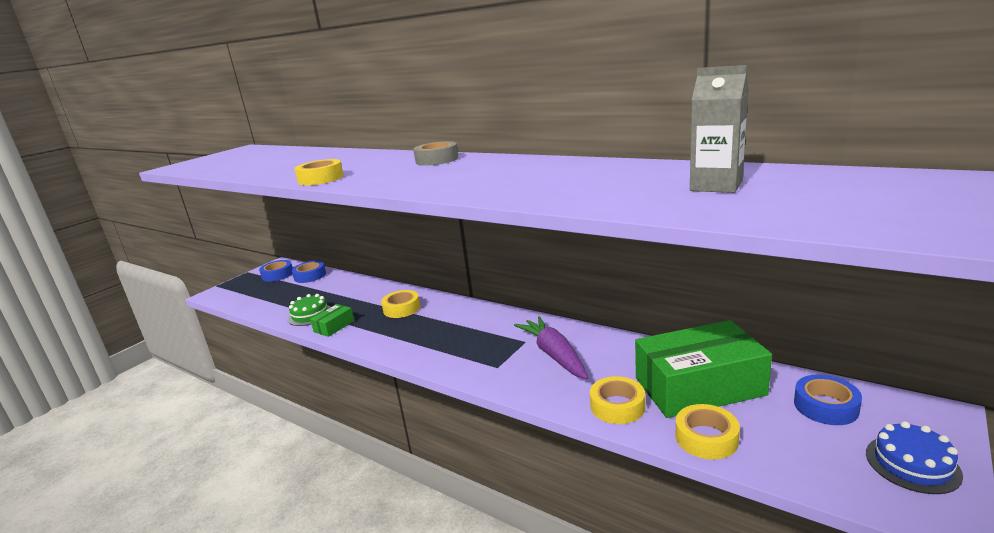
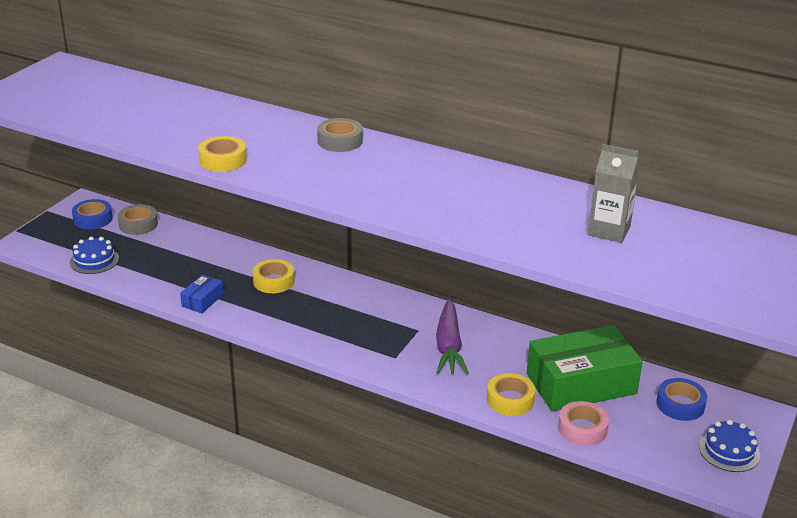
camera: 10 degrees left, 10 degrees up
green cake [288,294,330,326] -> none
blue tape [292,261,326,283] -> grey tape [118,204,158,235]
green box [310,304,354,337] -> blue box [180,274,224,313]
purple carrot [514,316,588,379] -> purple carrot turned 150 degrees counterclockwise [436,299,469,374]
yellow tape [676,404,740,460] -> pink tape [558,401,609,446]
none -> blue cake [70,236,119,274]

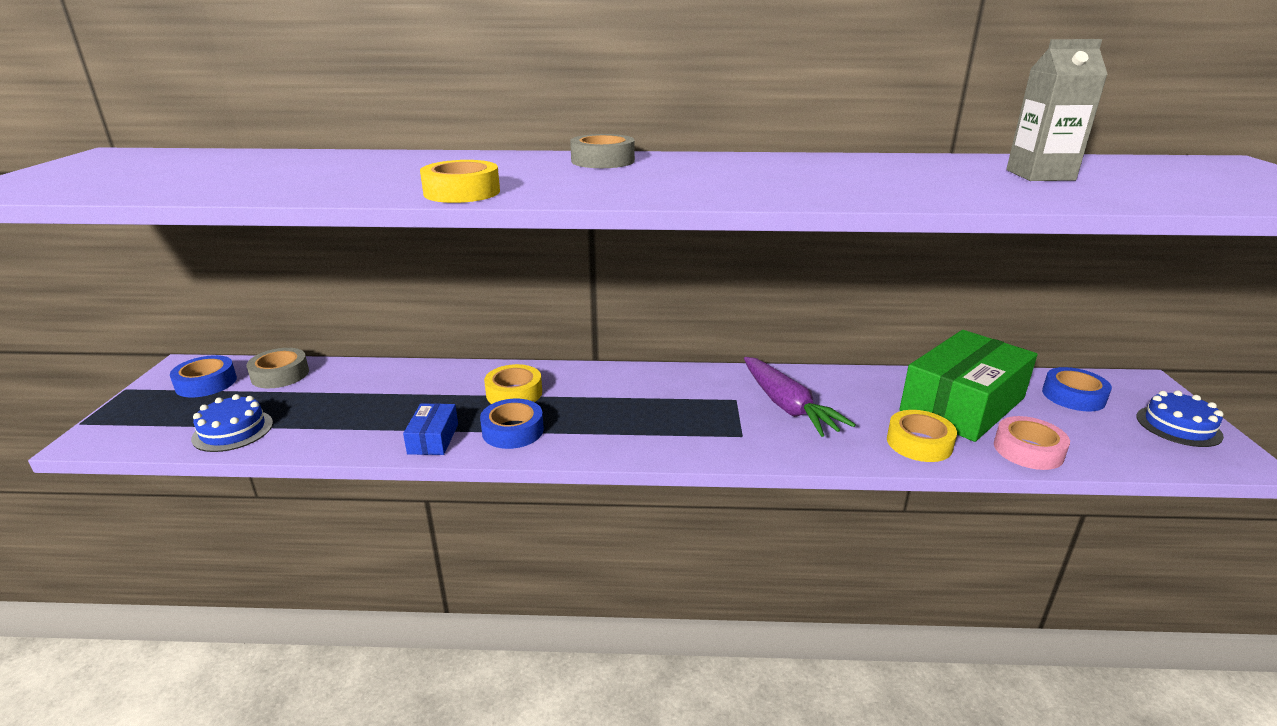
camera: 25 degrees left, 5 degrees down
none -> blue tape [480,399,544,449]

